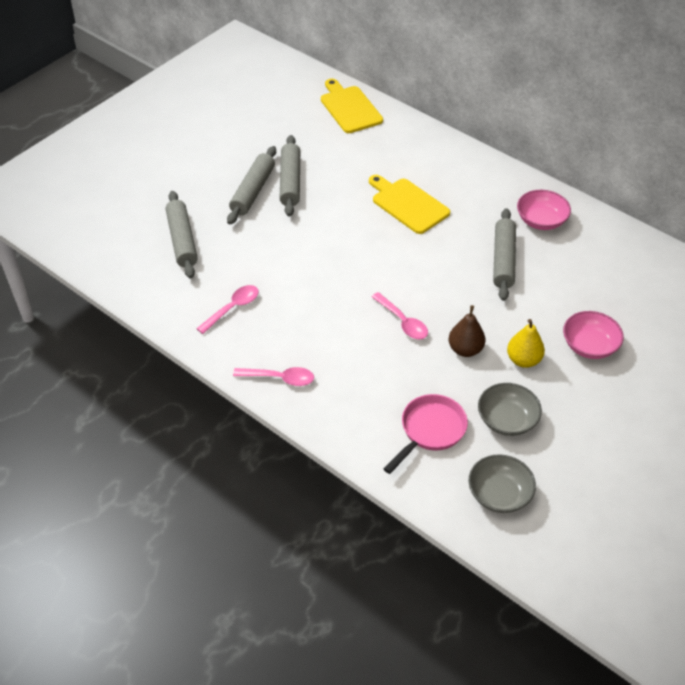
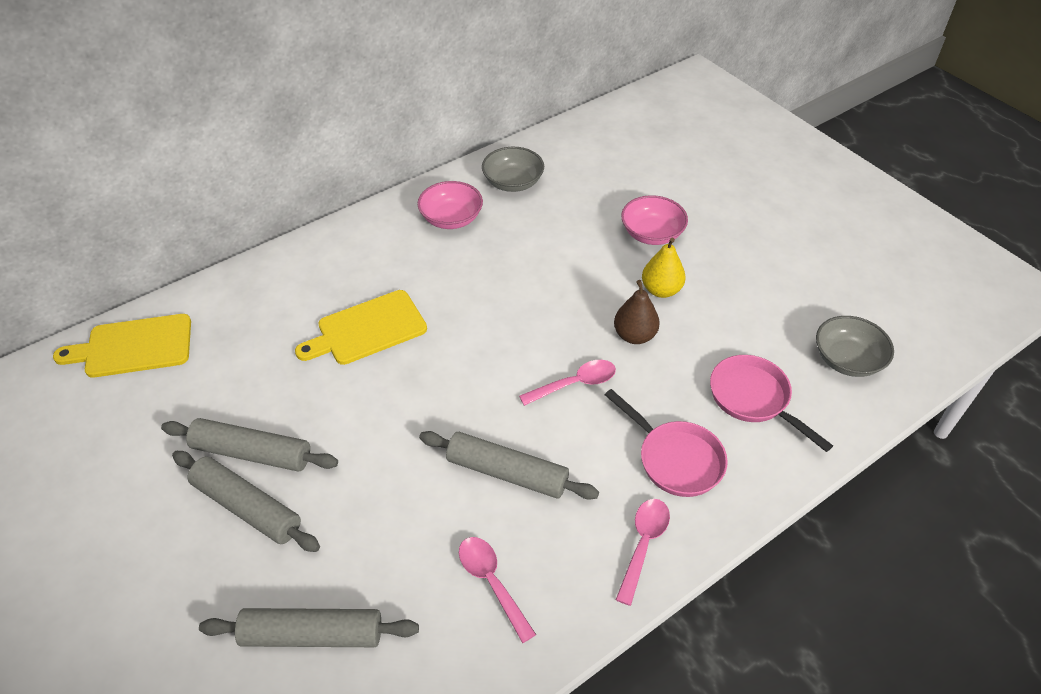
camera: 75 degrees left, 0 degrees up
grey bowl [478,383,542,436] -> grey bowl moved to [482,147,544,192]
grey rolling pin [493,208,516,301] -> grey rolling pin moved to [419,431,599,500]
none -> pink pan [605,389,728,497]

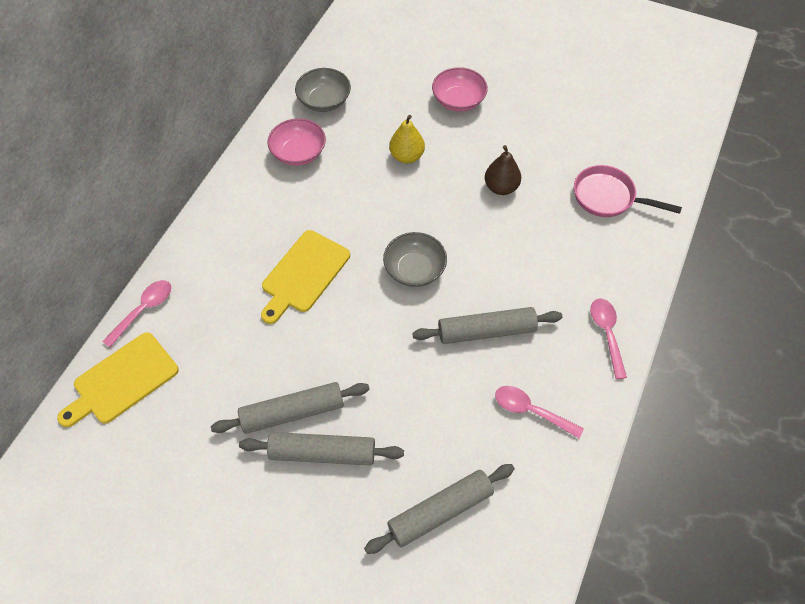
camera: 30 degrees left, 10 degrees up
pink spoon [519,360,616,406] -> pink spoon moved to [102,280,171,347]
pink pan [605,389,728,497] -> none
yellow pear [642,238,686,298] -> yellow pear moved to [389,115,425,163]
grey bowl [816,316,894,377] -> grey bowl moved to [383,232,447,287]

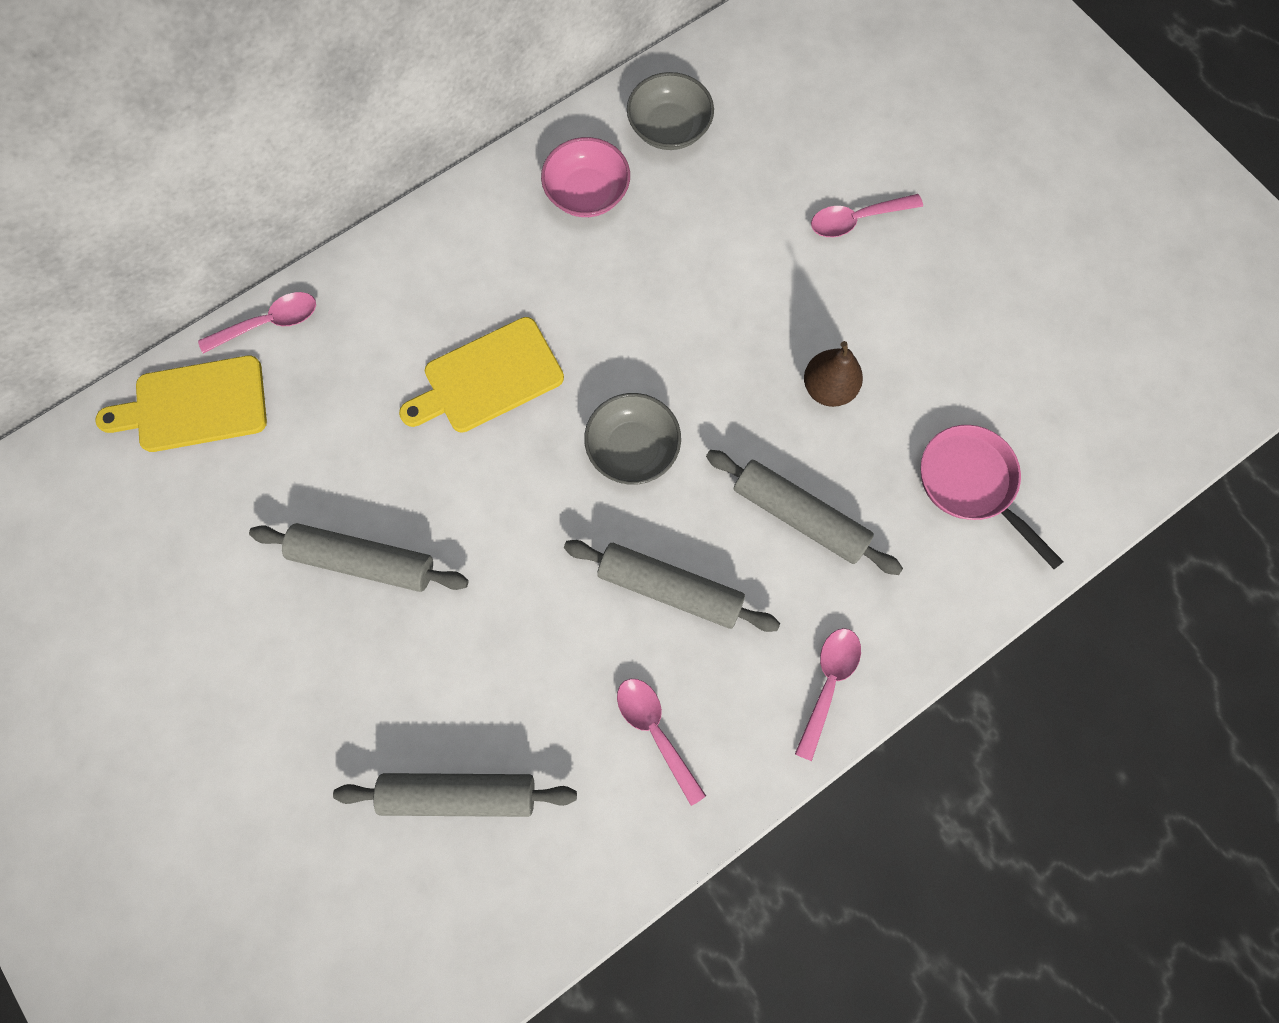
camera: 30 degrees right, 15 degrees up
grey rolling pin [239,432,404,466] -> grey rolling pin moved to [706,450,903,575]
yellow pear [389,115,425,163] -> none
pink bowl [432,67,488,112] -> pink spoon [811,194,923,237]

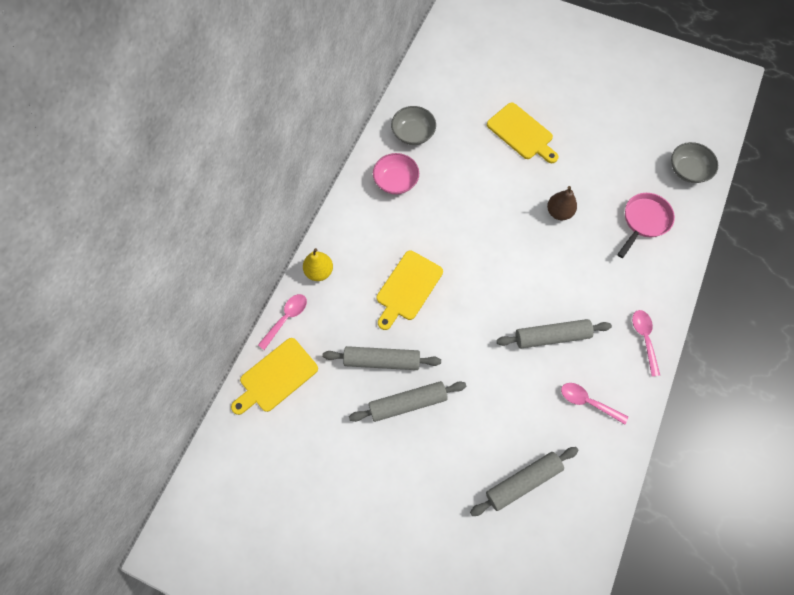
camera: 30 degrees left, 5 degrees down
grey bowl [584,393,681,485] -> grey bowl moved to [671,142,718,183]
grey rolling pin [706,450,903,575] -> grey rolling pin moved to [323,346,441,370]
pink spoon [811,194,923,237] -> yellow cutting board [487,103,559,163]
pink pan [921,425,1064,569] -> pink pan turned 105 degrees clockwise [617,193,675,258]
none -> yellow pear [303,248,333,281]

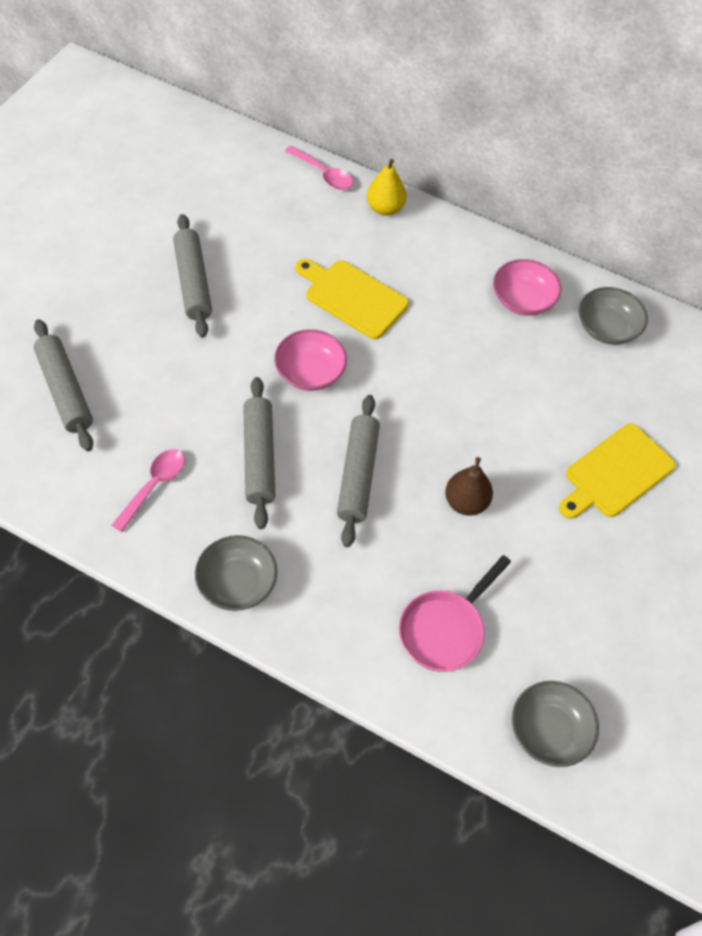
camera: 90 degrees right, 10 degrees down
yellow cutting board [231,338,318,415] -> none
grey rolling pin [323,346,441,370] -> grey rolling pin moved to [337,395,380,547]
pink pan [617,193,675,258] -> pink pan turned 90 degrees clockwise [399,555,511,672]
pink spoon [632,310,660,376] -> grey bowl [195,535,277,611]
none -> pink bowl [274,329,347,391]

